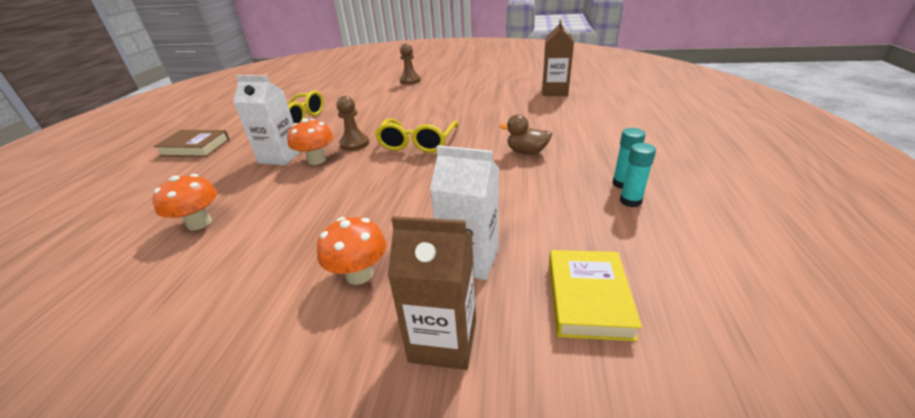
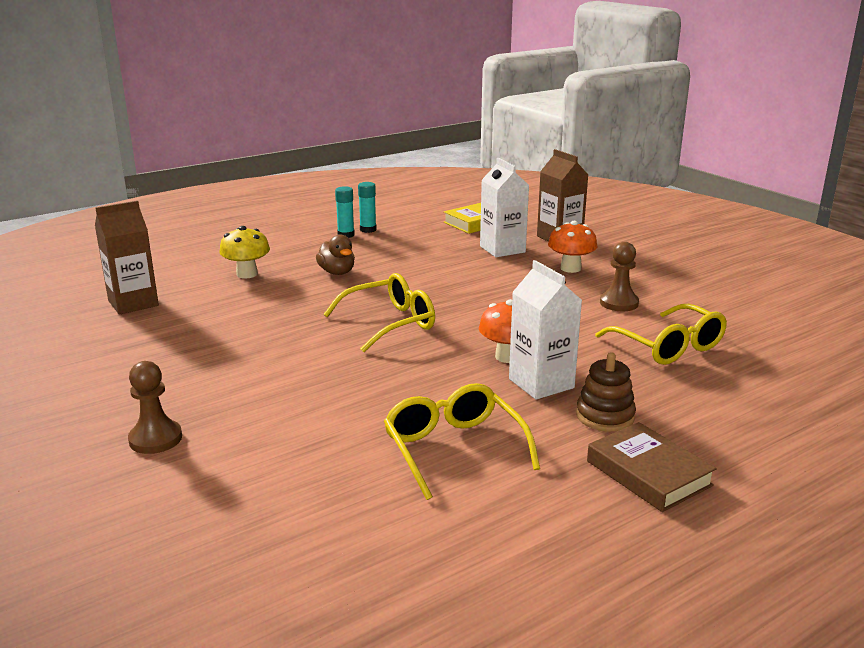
camera: 135 degrees left, 10 degrees down
orange mushroom [152,174,217,231] -> yellow glasses [595,304,727,365]
brown pawn [336,96,369,151] -> brown pawn moved to [600,242,639,311]
none -> yellow mushroom [219,226,270,279]
none -> brown stacking toy [576,352,636,432]

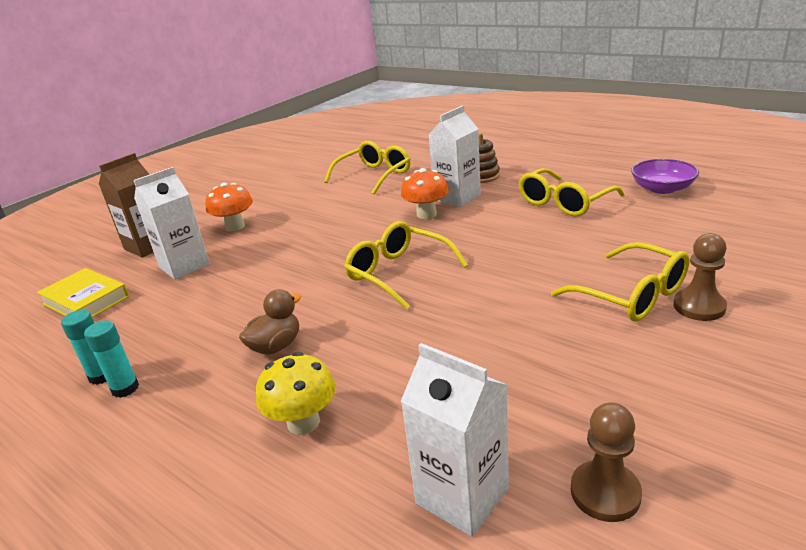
camera: 105 degrees left, 5 degrees up
brown carton [95,201,159,315] -> white carton [400,343,509,537]
brown book [587,422,717,512] -> none
brown pawn [600,242,639,311] -> brown pawn moved to [571,402,642,522]
none -> yellow glasses [551,242,690,322]
none -> purple bowl [631,159,699,194]

